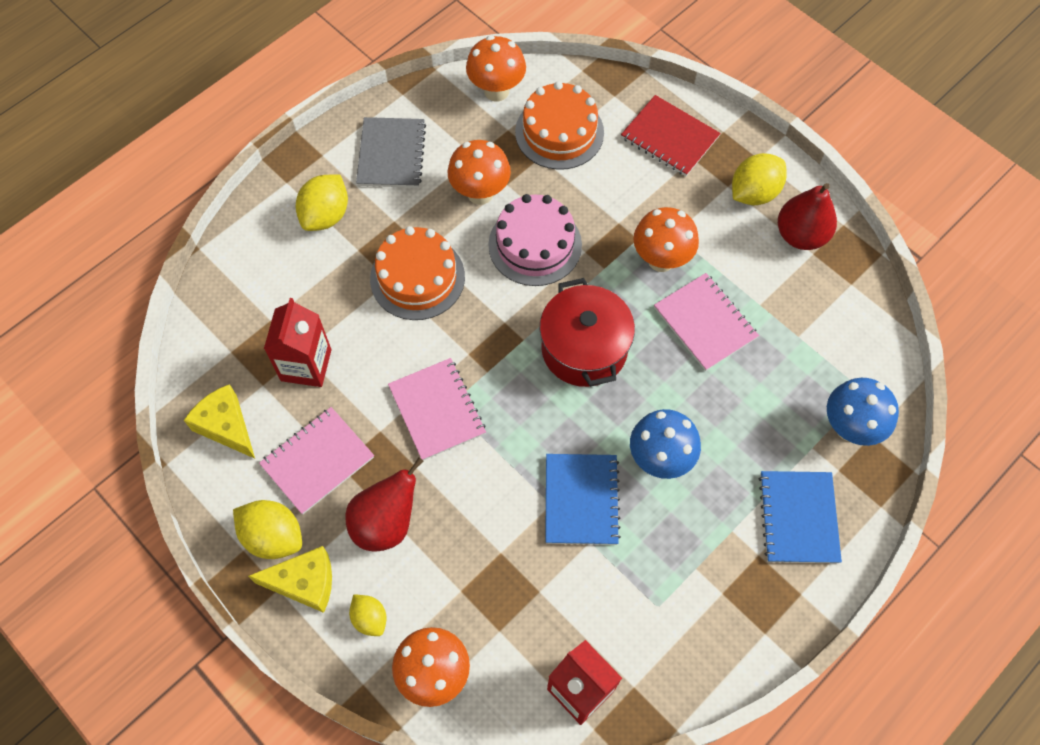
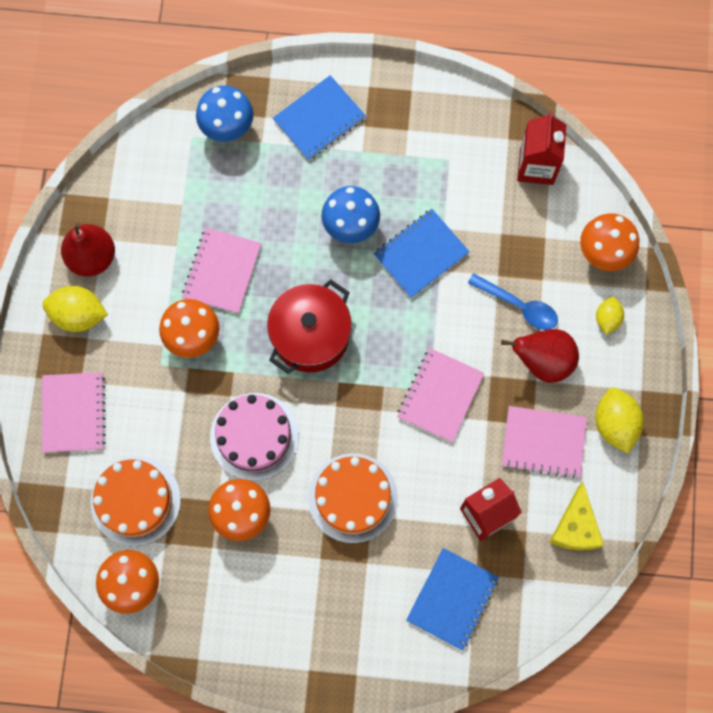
camera: 130 degrees left, 10 degrees up
yellow cheese [248,546,332,613] -> none
yellow lemon [296,174,348,231] -> none
grey notebook [356,117,426,188] -> none
red notebook [621,95,721,176] -> pink notebook [42,372,106,453]
none -> blue notebook [406,548,499,651]
none -> blue spoon [468,273,558,330]

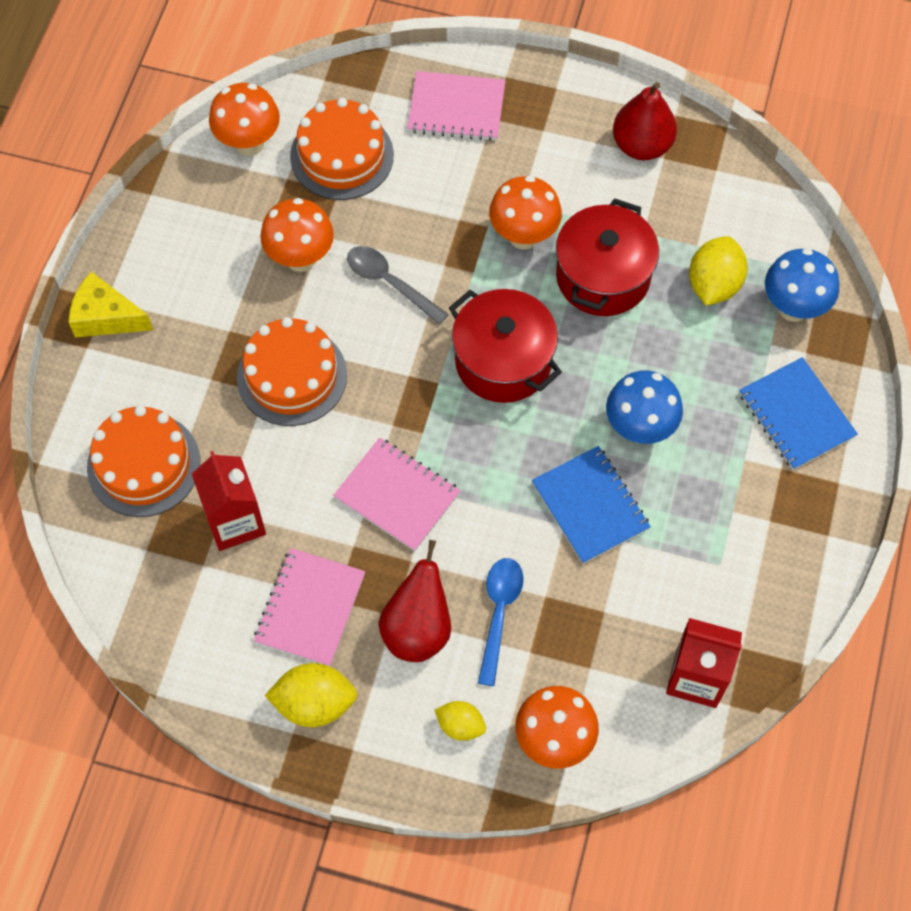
camera: 100 degrees right, 10 degrees down
yellow lemon [42,286,108,332] -> yellow lemon moved to [689,236,748,306]
pink notebook [182,227,262,314] -> red pot [556,198,659,316]
pink cake [210,393,299,481] -> grey spoon [347,246,449,325]
blue notebook [406,548,499,651] -> orange cake [87,405,200,517]
blue spoon [468,273,558,330] -> blue spoon turned 150 degrees clockwise [478,558,524,686]
yellow cheese [550,482,604,550] -> yellow cheese moved to [69,271,153,337]

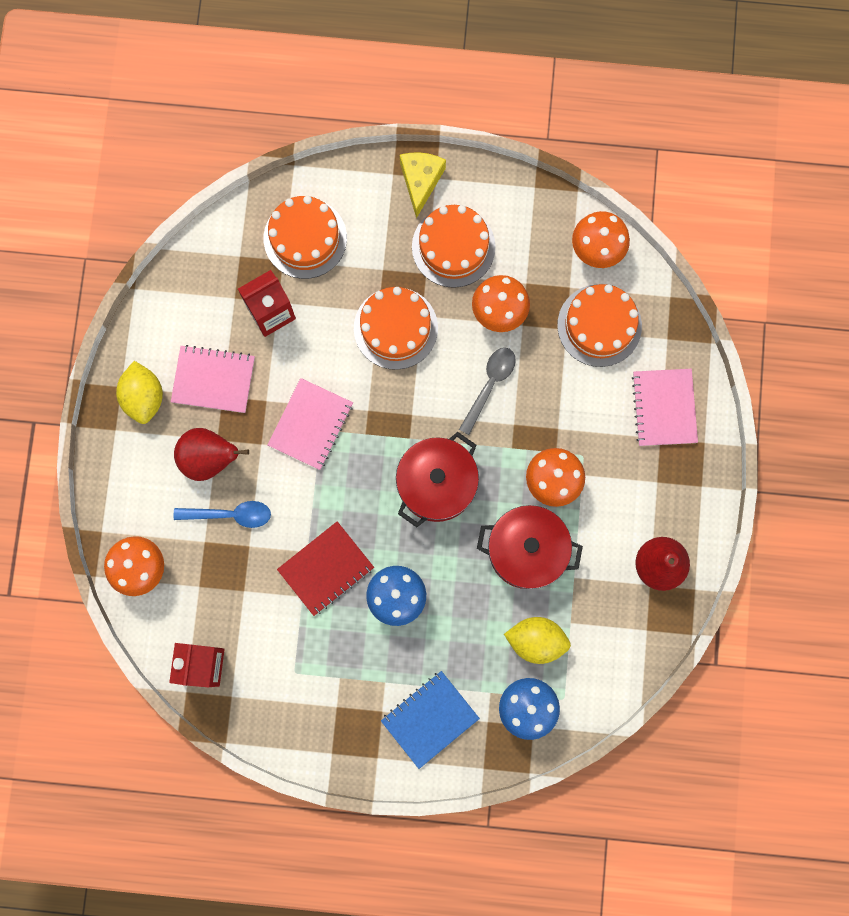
camera: 80 degrees right, 15 degrees up
yellow lemon [435,701,486,741] -> none
blue notebook [532,446,651,564] -> red notebook [277,521,374,616]
none -> orange cake [412,205,496,288]

